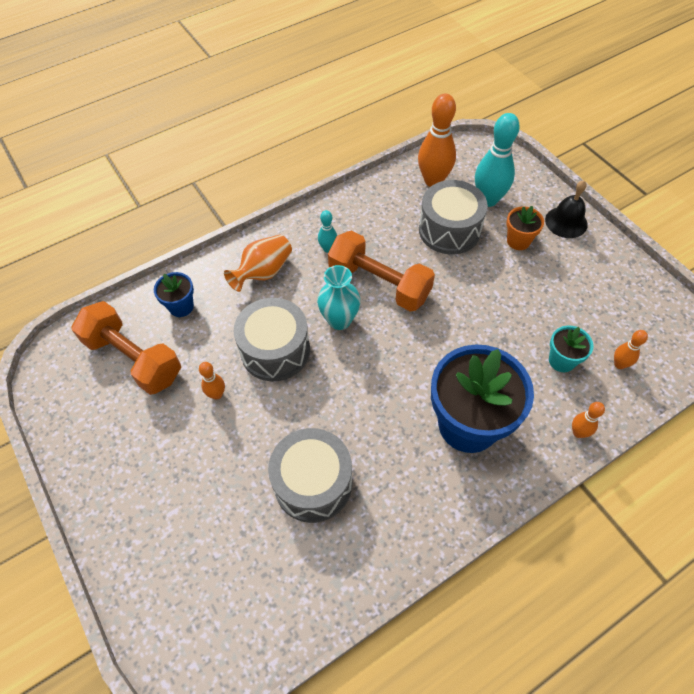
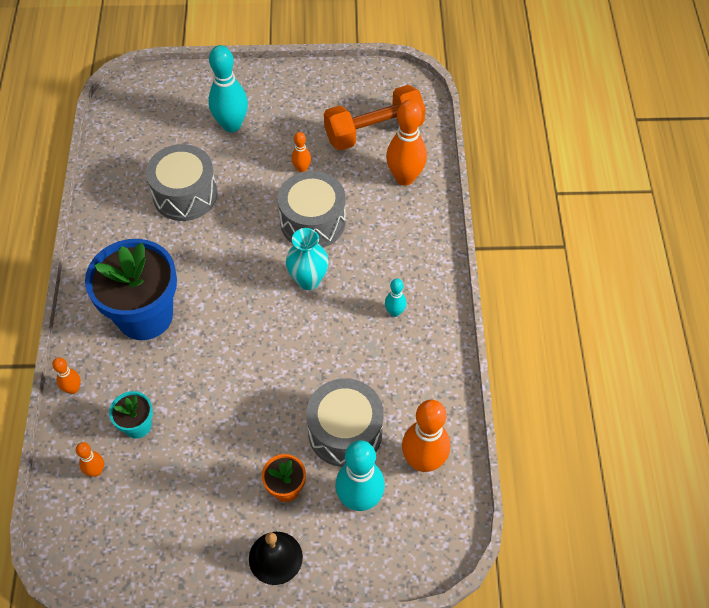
camera: 120 degrees right, 0 degrees up
blue flower pot [154,272,194,317] -> orange bowling pin [386,100,427,185]
orange vase [224,235,292,292] -> none
orange dumbbell [328,230,435,312] -> none
none -> turquoise bowling pin [208,45,248,132]

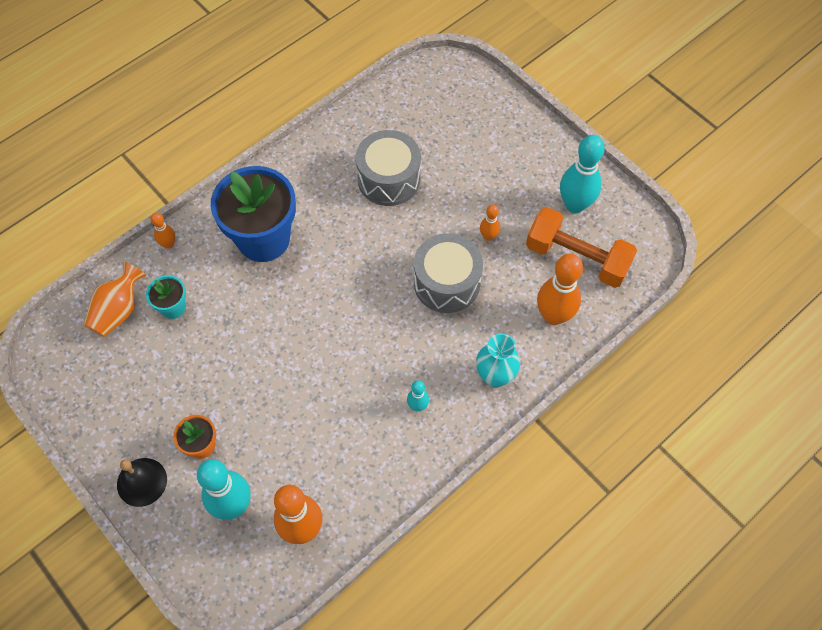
camera: 50 degrees right, 5 degrees up
orange bowling pin [76,442,104,477] -> orange vase [84,262,146,337]
turquoise bowling pin [208,45,248,132] -> turquoise bowling pin moved to [560,135,605,213]
turquoise vase [286,228,329,290] -> turquoise vase moved to [476,333,520,388]
grey drum [306,378,384,467] -> none

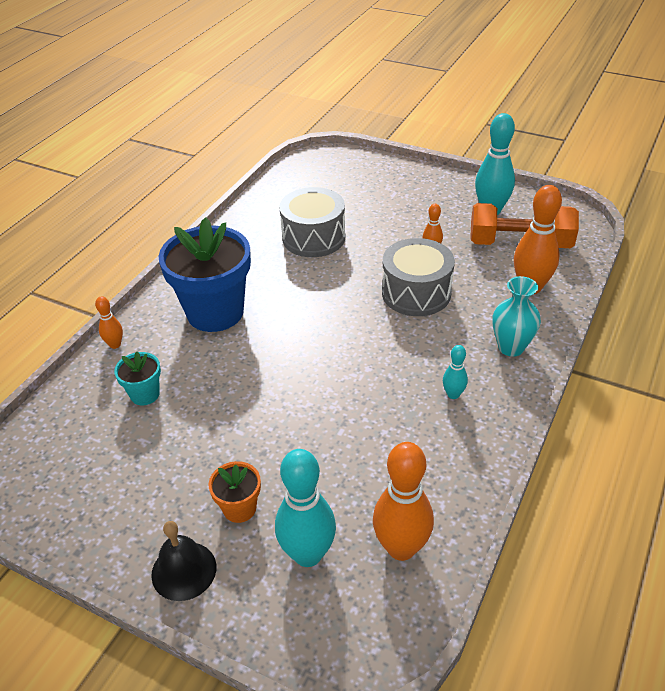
camera: 20 degrees left, 20 degrees down
orange vase [84,262,146,337] -> none

